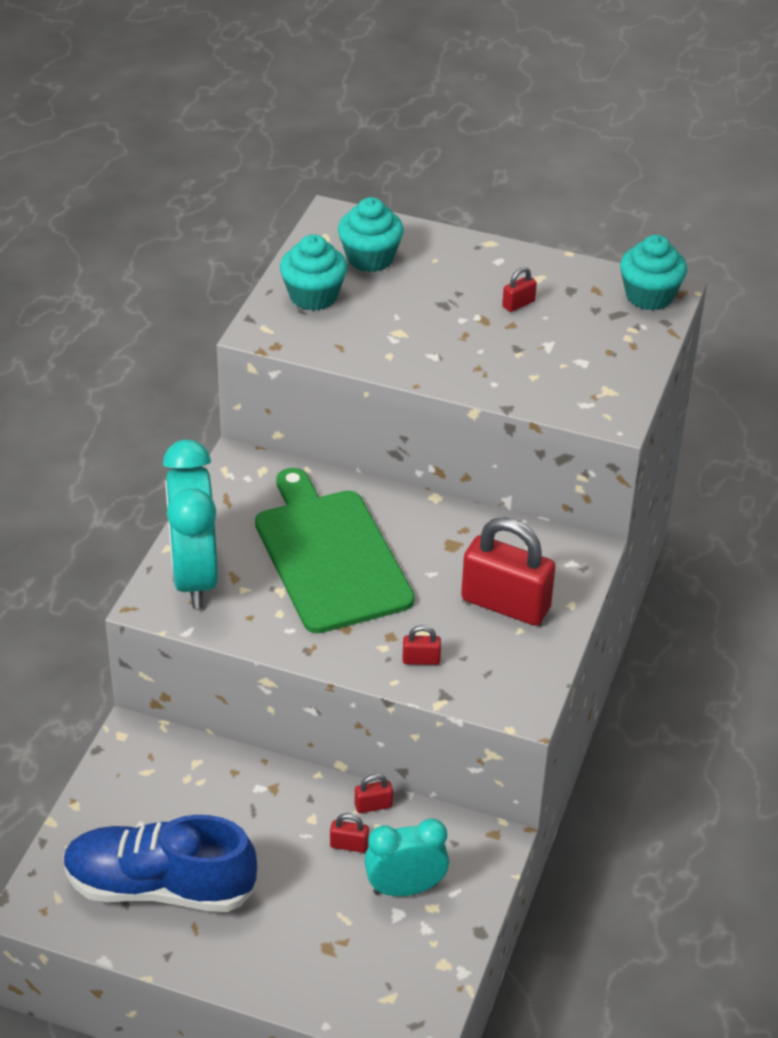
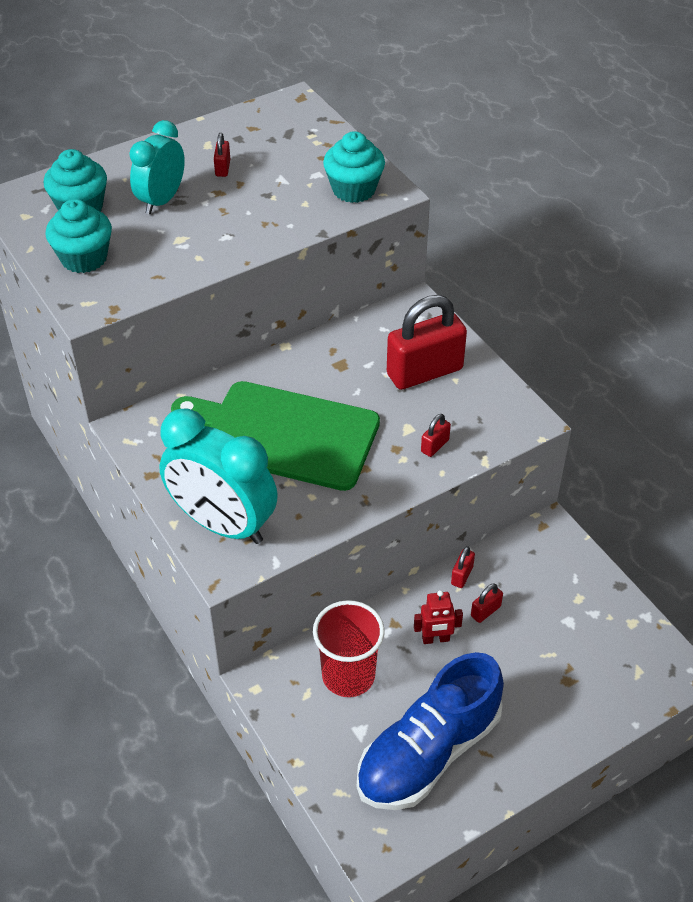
camera: 50 degrees left, 5 degrees up
turquoise clock [364,819,449,896] -> turquoise clock moved to [129,120,185,214]
turquoise cupcake [620,235,687,311] -> turquoise cupcake moved to [323,131,385,203]
none -> red cup [313,600,385,697]
none -> red robot [414,590,463,644]

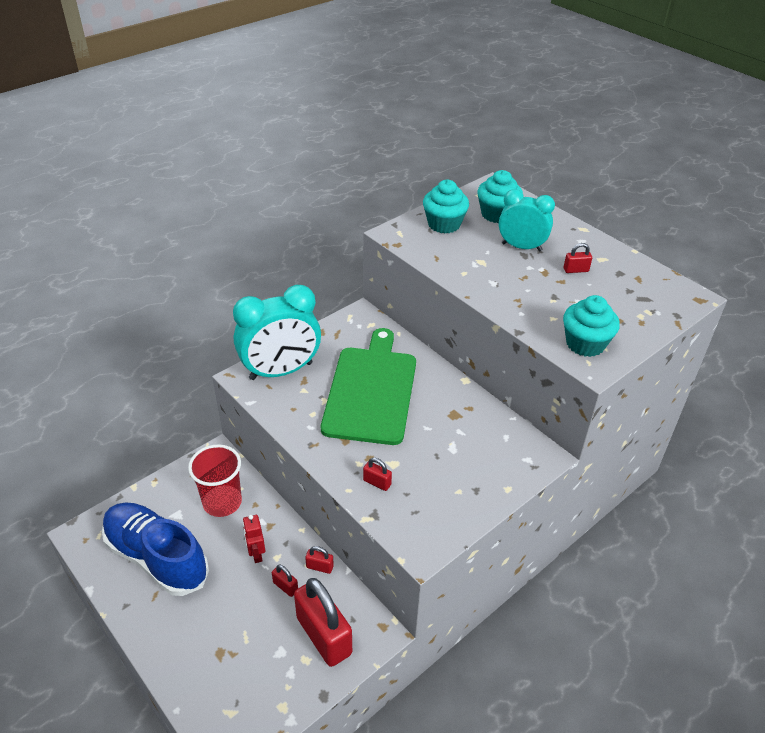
camera: 80 degrees right, 5 degrees down
turquoise clock [159,408,278,544] -> turquoise clock turned 135 degrees counterclockwise [233,285,321,380]
red padlock [387,295,467,390] -> red padlock moved to [294,578,352,667]

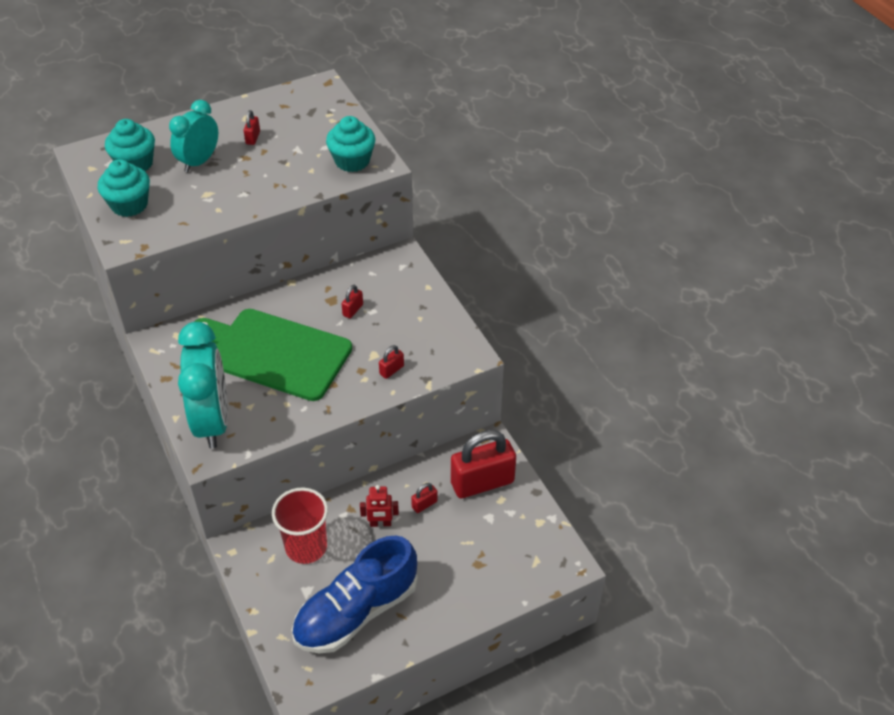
camera: 75 degrees left, 5 degrees up
red padlock [305,546,334,574] -> red padlock moved to [342,285,363,318]

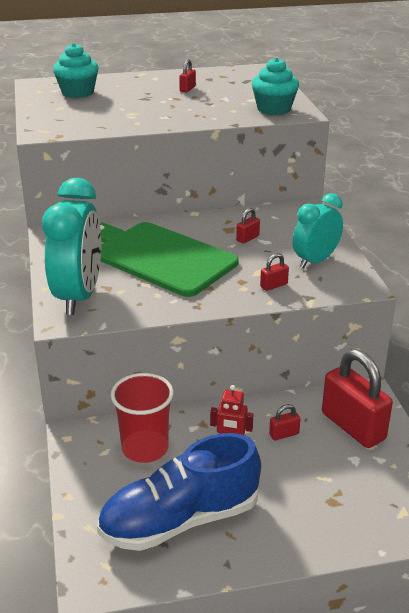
camera: 15 degrees right, 15 degrees down
turquoise cupcake [98,159,150,217] -> none
turquoise clock [169,100,218,172] -> turquoise clock moved to [293,193,343,268]
red padlock [451,430,516,498] -> red padlock turned 60 degrees clockwise [322,349,393,448]

